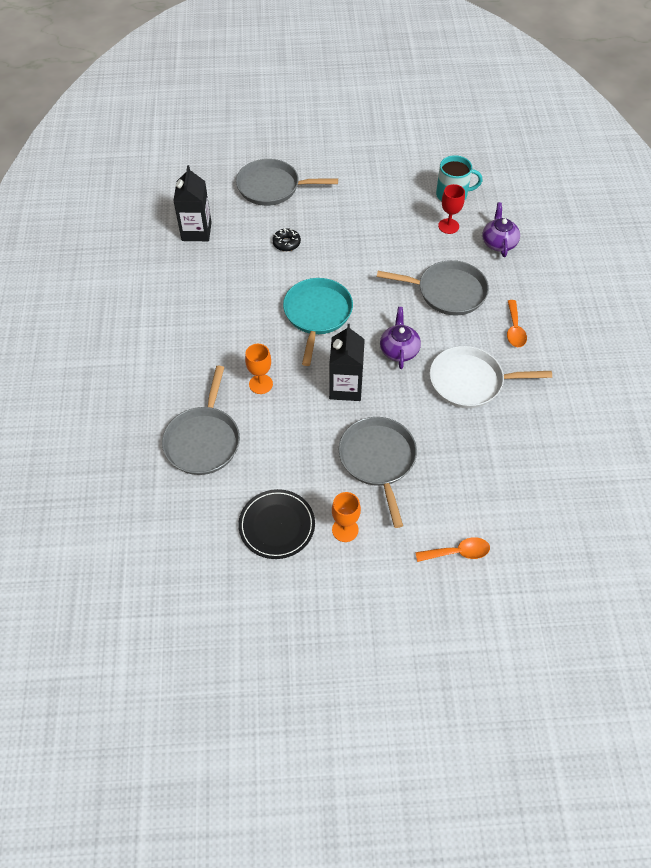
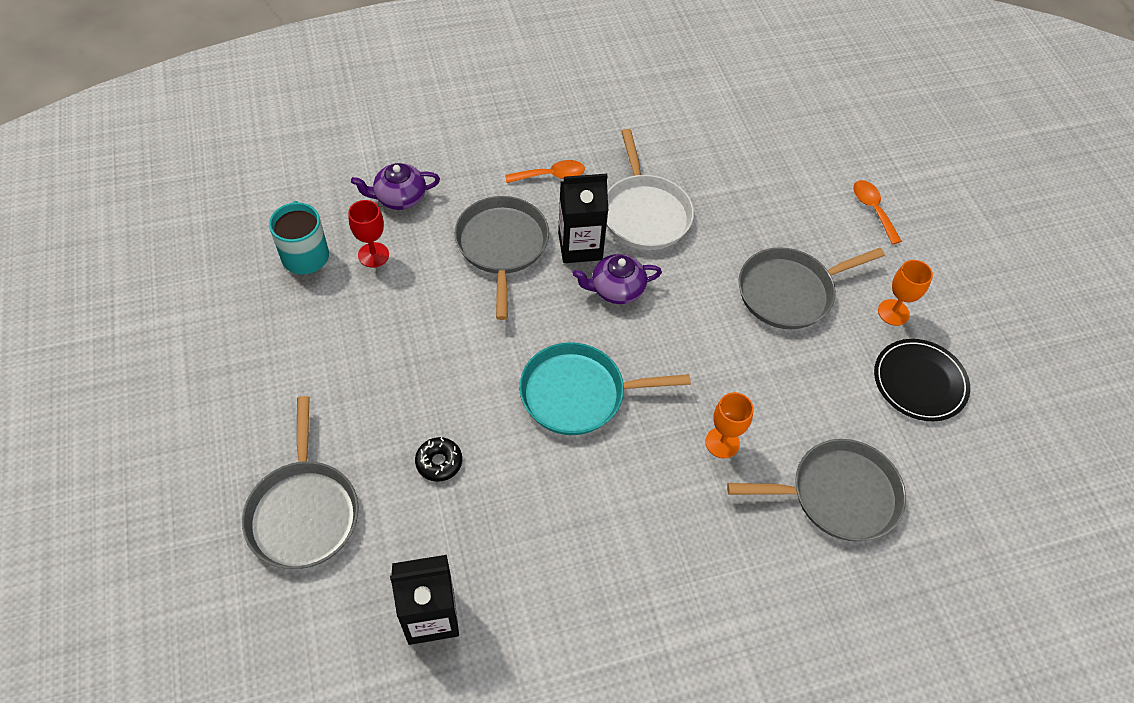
camera: 105 degrees left, 0 degrees up
black carton [329,324,365,401] -> black carton moved to [558,174,608,263]

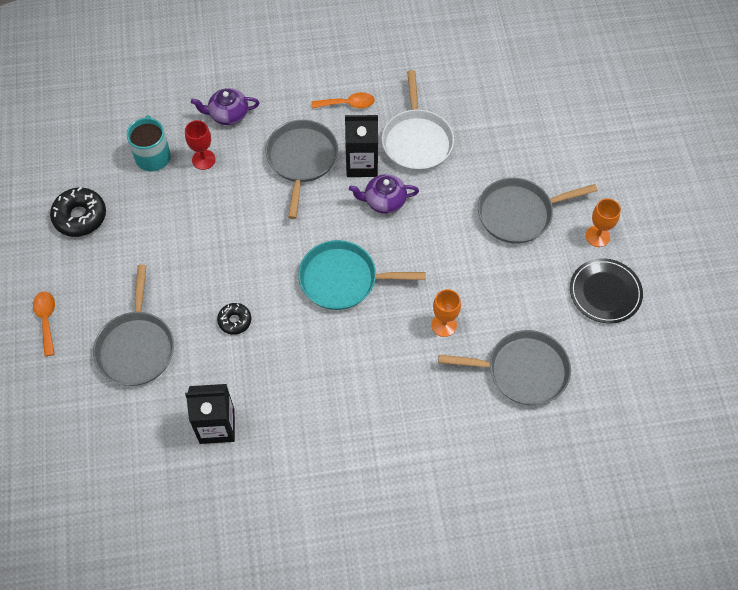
camera: 10 degrees right, 5 degrees up
orange spoon [853,180,902,245] -> orange spoon moved to [33,291,55,356]
none -> black donut [50,187,106,237]

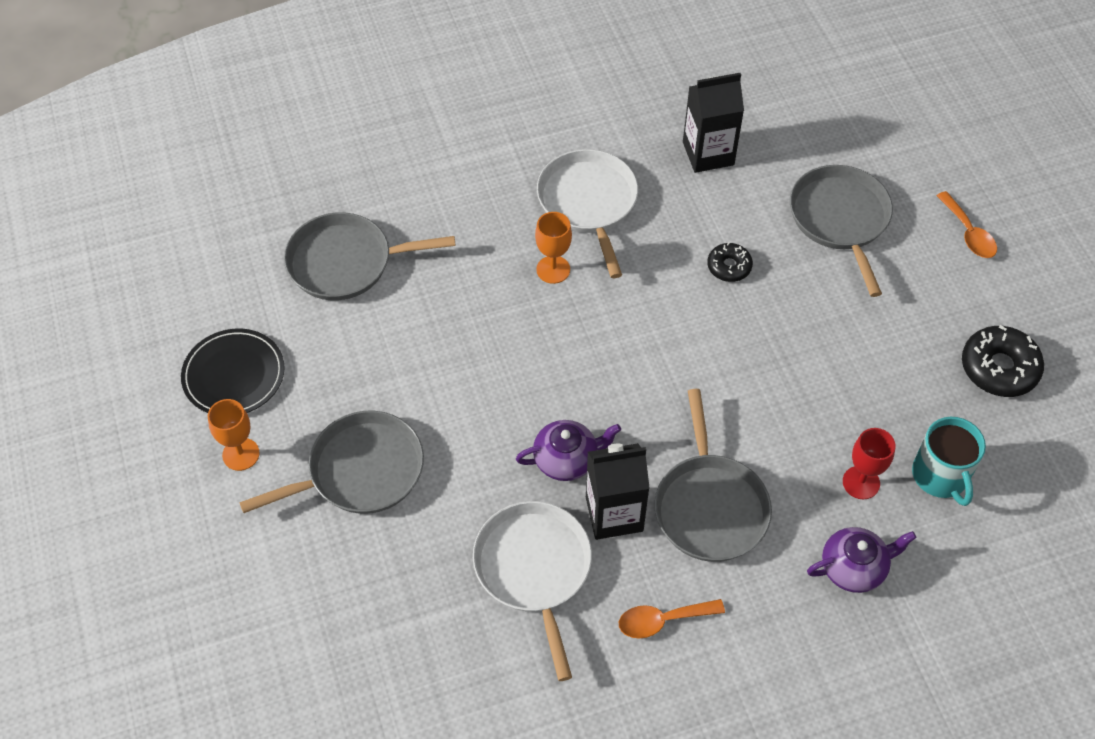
camera: 170 degrees right, 5 degrees down
turquoise pan [298,240,426,310] -> none
orange goblet [431,289,461,337] -> orange goblet moved to [535,212,572,284]
none -> white pan [537,149,638,278]

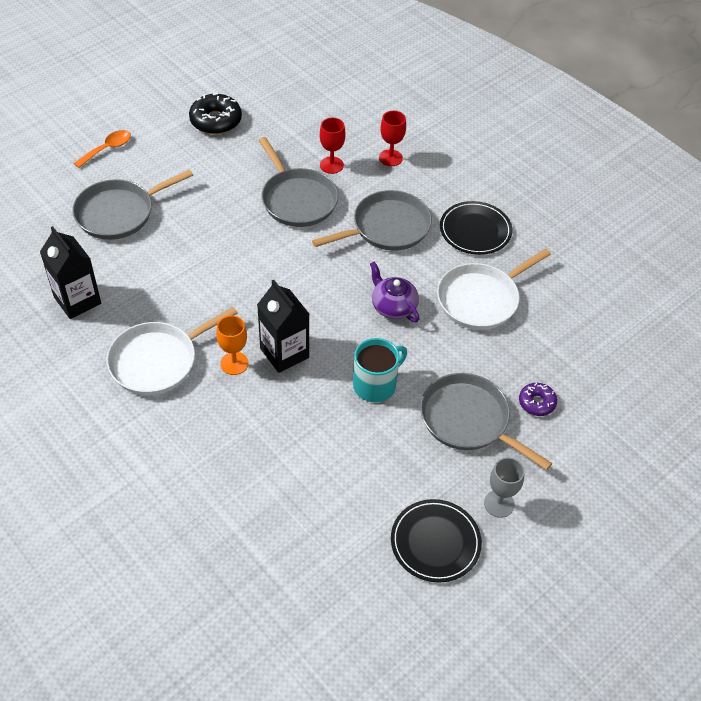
camera: 115 degrees left, 5 degrees down
orange goblet [208,399,260,471] -> grey goblet [484,457,525,518]
grey pan [284,212,455,300] -> grey pan moved to [259,137,338,227]
black carton [586,443,650,540] -> black carton moved to [257,280,309,373]
orange spoon [619,599,725,638] -> black plate [440,201,512,255]
black donut [707,242,753,282] -> none
purple teapot [807,527,917,593] -> red goblet [379,111,406,166]
turquoise mug [912,417,986,506] -> turquoise mug moved to [353,338,407,402]
none -> purple donut [519,383,557,416]

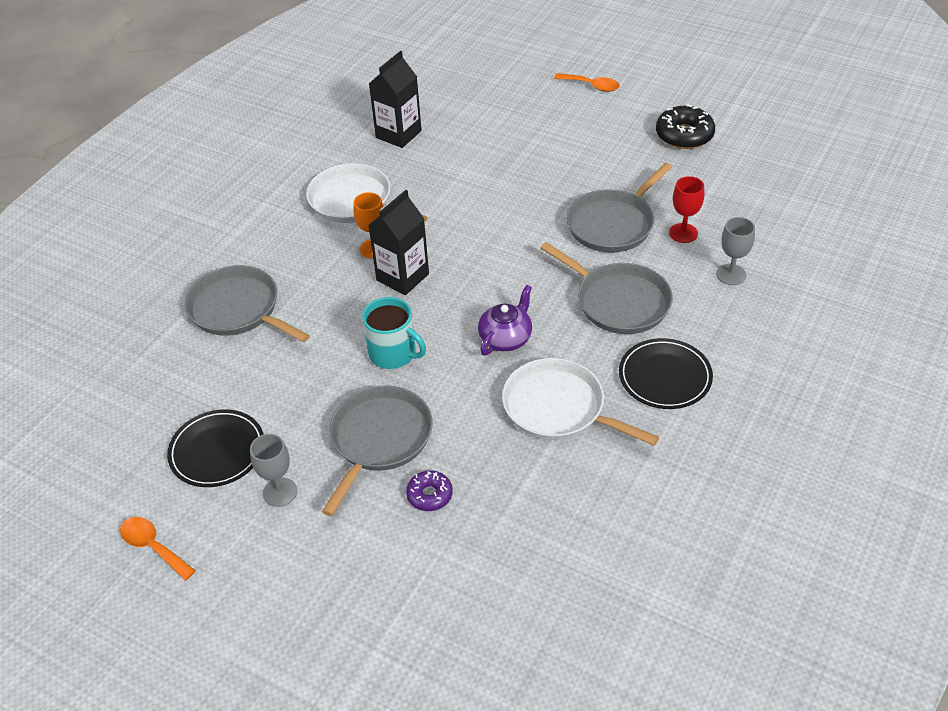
camera: 75 degrees right, 5 degrees down
grey pan [72,169,193,240] -> grey pan moved to [185,265,310,342]
red goblet [379,111,406,166] -> grey goblet [716,217,755,285]
none -> orange spoon [120,517,195,580]

